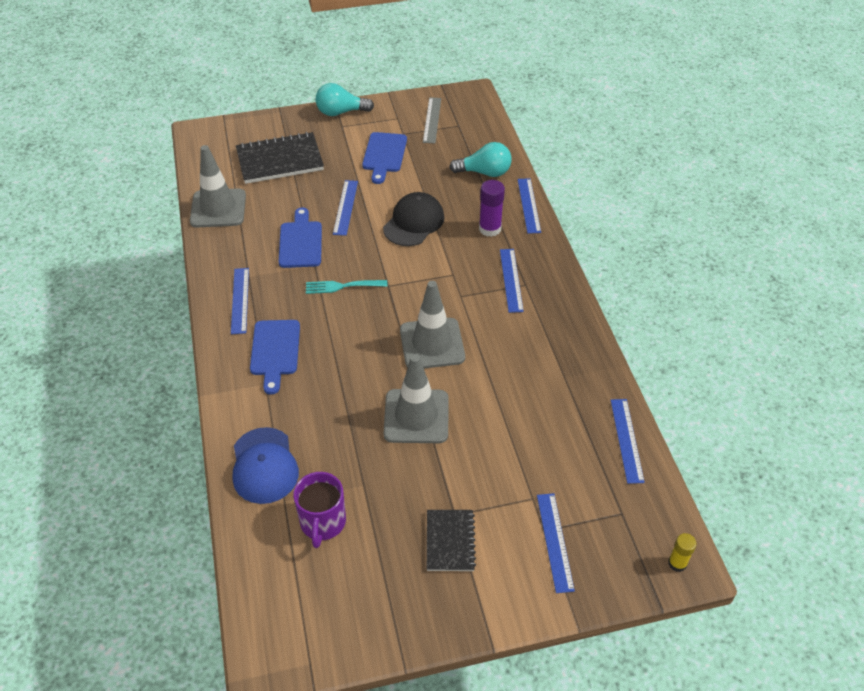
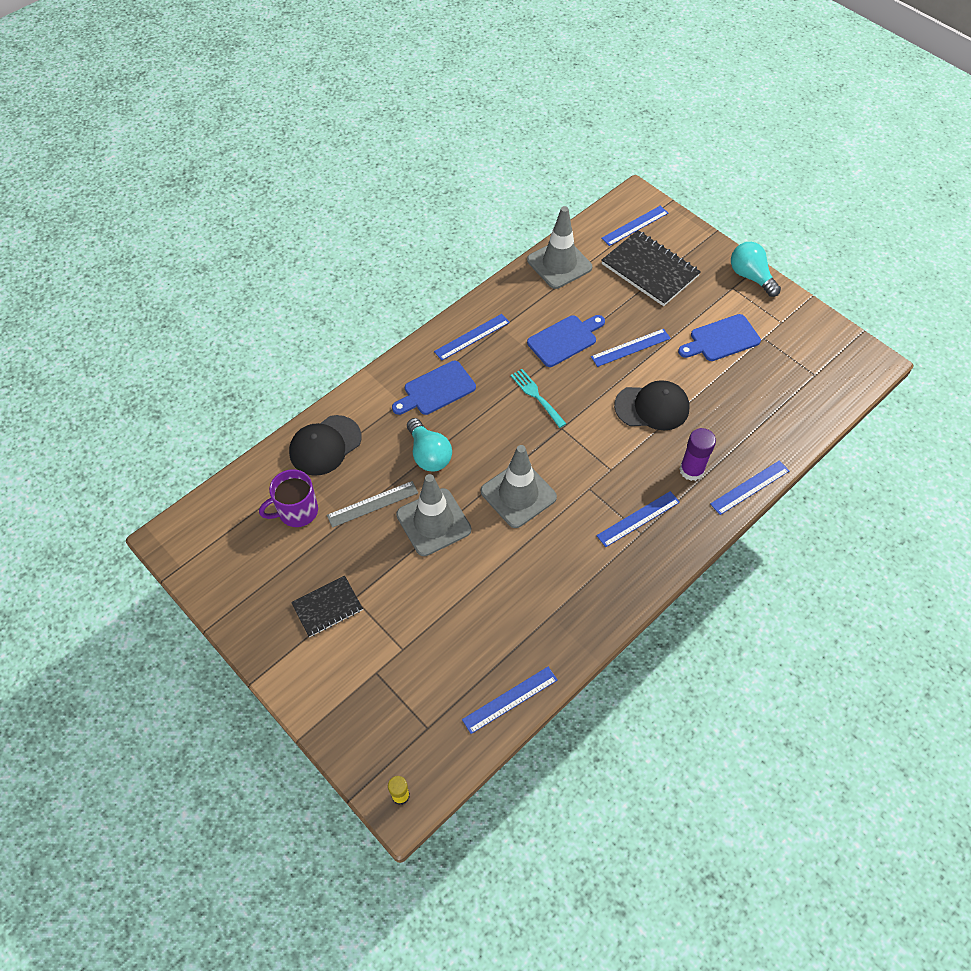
camera: 60 degrees right, 10 degrees up
blue cap [233,427,299,504] -> black cap [289,415,362,476]
grey ruler [423,97,441,143] -> grey ruler moved to [327,481,418,528]
turquoise light bulb [449,142,512,177] -> turquoise light bulb moved to [407,418,452,471]
blue ruler [537,493,575,593] -> blue ruler moved to [601,206,668,246]

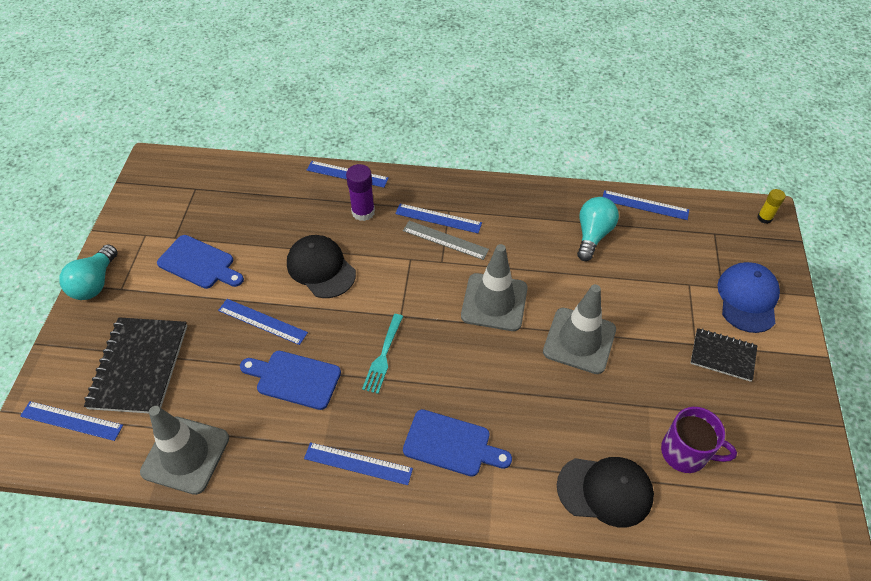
camera: 130 degrees left, 5 degrees down
grey ruler [327,481,418,528] -> grey ruler moved to [403,221,489,260]
turquoise light bulb [407,418,452,471] -> turquoise light bulb moved to [577,197,619,261]
none -> blue cap [717,262,780,333]

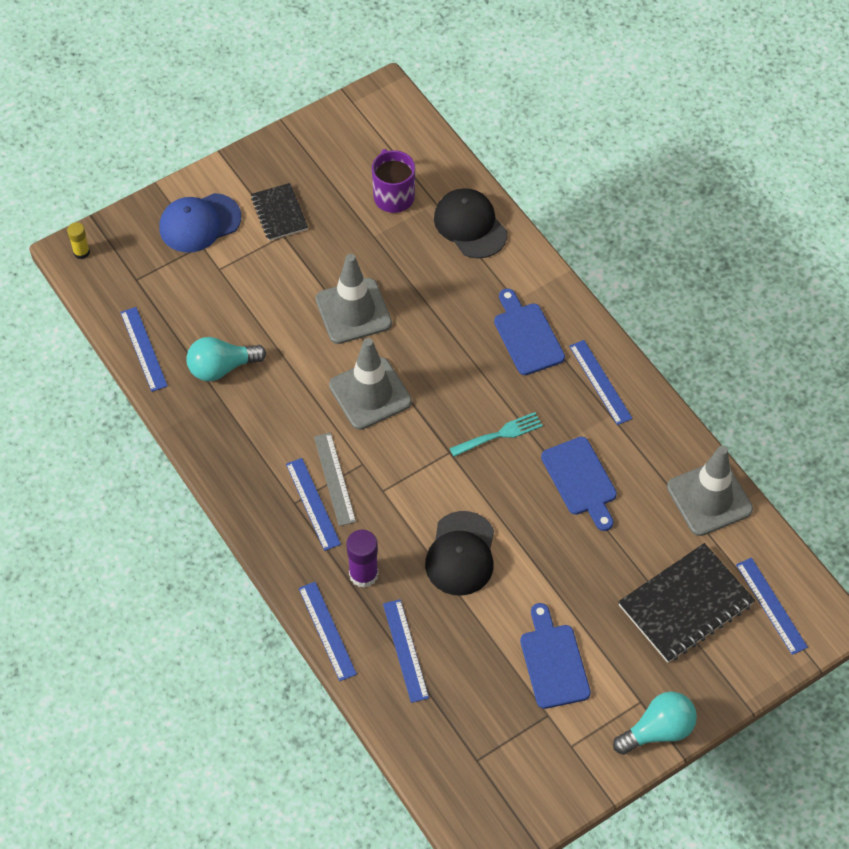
camera: 130 degrees left, 5 degrees up
blue ruler [218,299,308,345] -> blue ruler moved to [383,599,429,703]

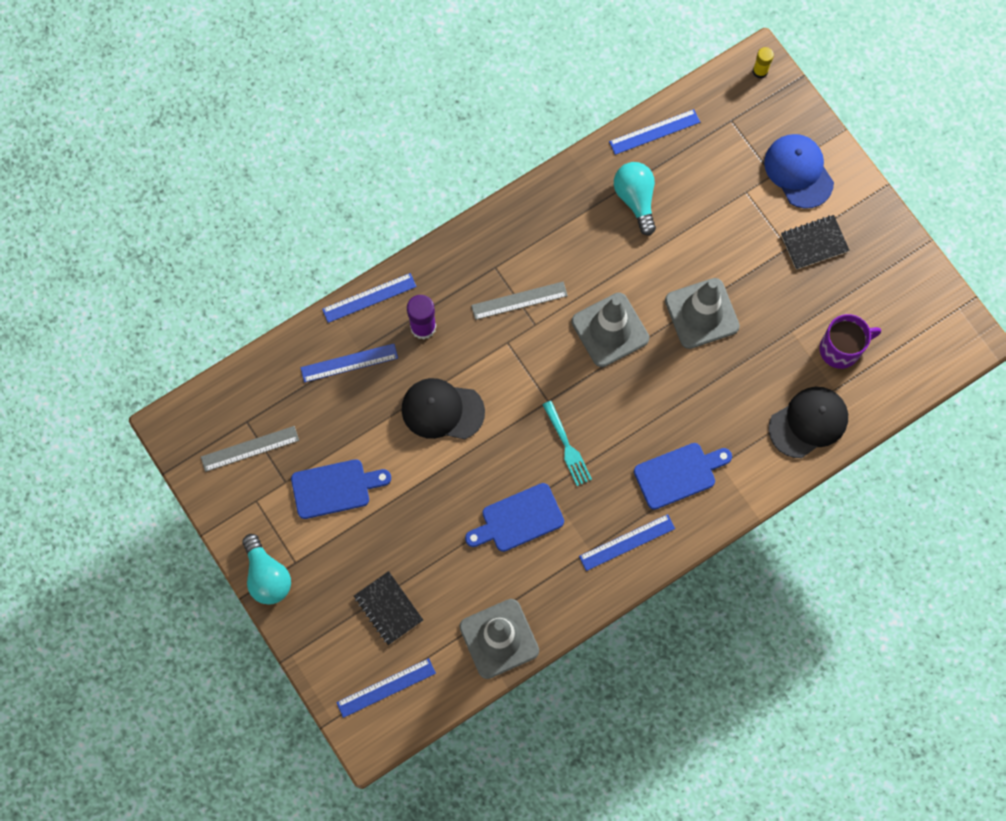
camera: 90 degrees right, 15 degrees up
blue ruler [286,458,341,551] -> none
black notebook [618,543,755,663] -> black notebook [354,571,423,645], size x0.59
none -> grey ruler [201,426,299,472]

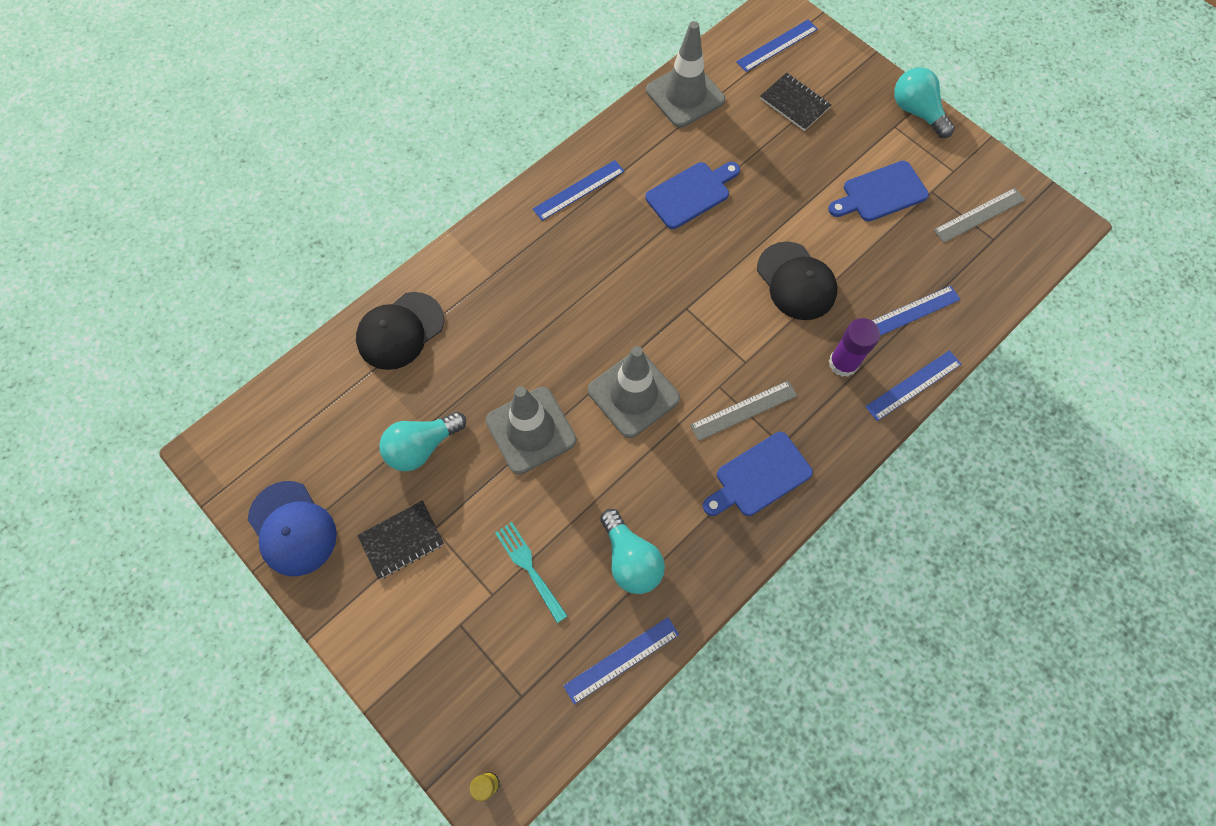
camera: 170 degrees right, 5 degrees down
black cap [401,378,485,439] -> black cap turned 60 degrees clockwise [757,242,837,320]
turquoise fork [542,401,592,486] -> turquoise fork moved to [495,522,567,623]
blue cutting board [634,443,732,510] -> blue cutting board moved to [703,432,813,516]
blue cap [764,134,834,209] -> blue cap moved to [248,481,337,576]
purple mug [820,314,881,369] -> none
none -> turquoise light bulb [379,412,466,472]

